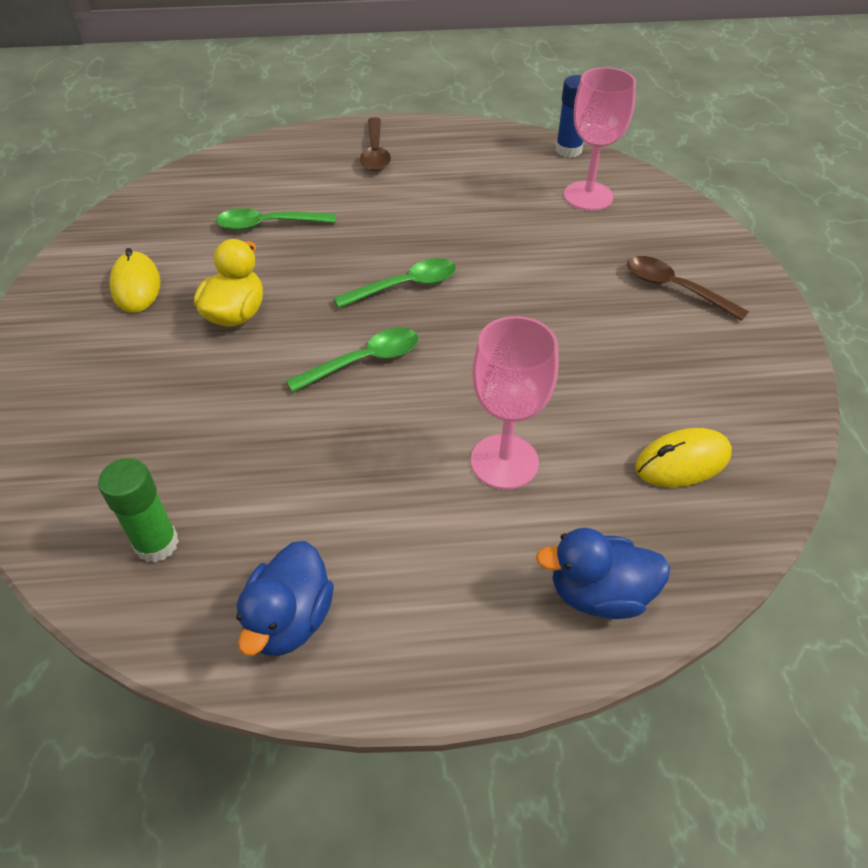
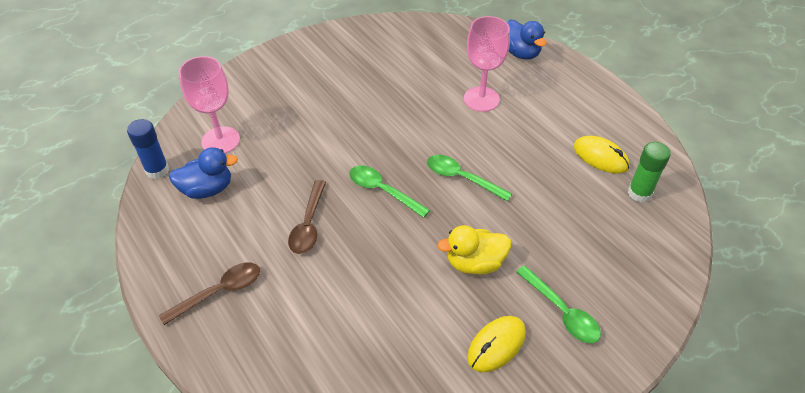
camera: 120 degrees left, 0 degrees up
green spoon [216,208,336,230] -> green spoon moved to [516,266,601,343]
blue duck [236,541,334,656] -> blue duck moved to [169,147,238,199]
brown spoon [627,256,749,321] -> brown spoon moved to [288,180,326,254]
yellow mouse [635,428,732,487] -> yellow mouse moved to [573,136,630,174]

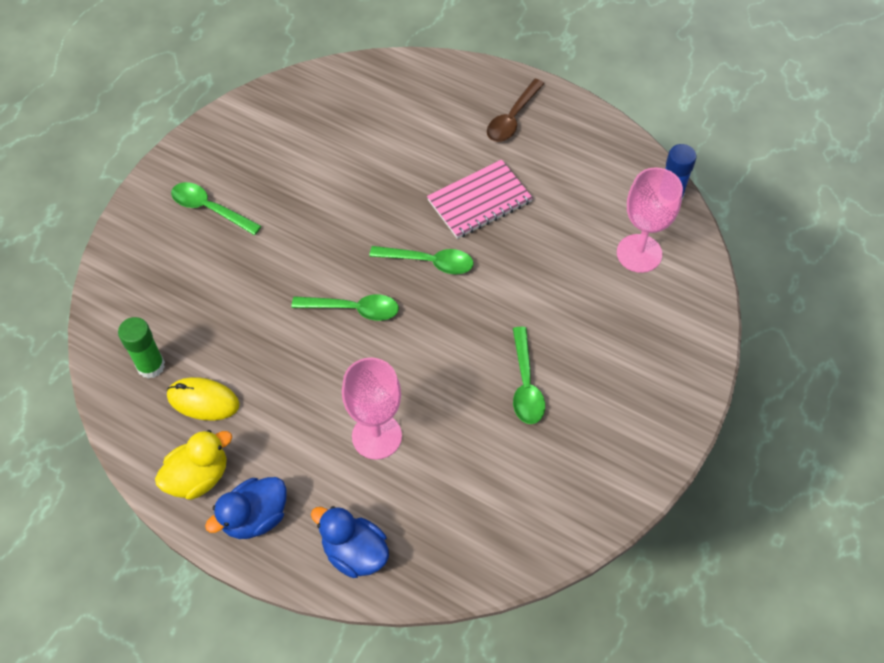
camera: 155 degrees right, 10 degrees up
blue duck [169,147,238,199] -> blue duck moved to [205,477,287,539]
brown spoon [288,180,326,254] -> pink notebook [427,160,533,239]
yellow duck [437,225,511,275] -> yellow duck moved to [155,430,232,500]
yellow mouse [467,316,526,372] -> none
none -> green spoon [513,327,545,424]

